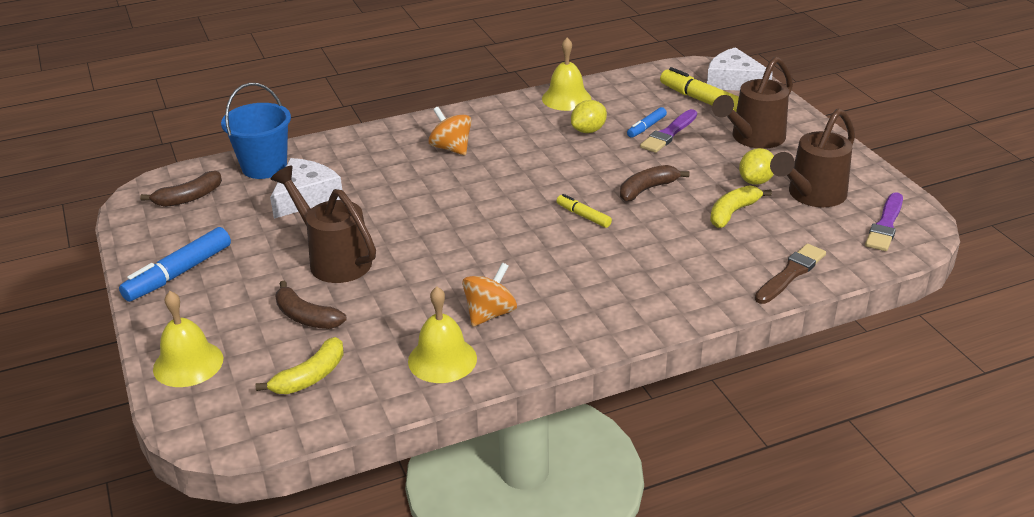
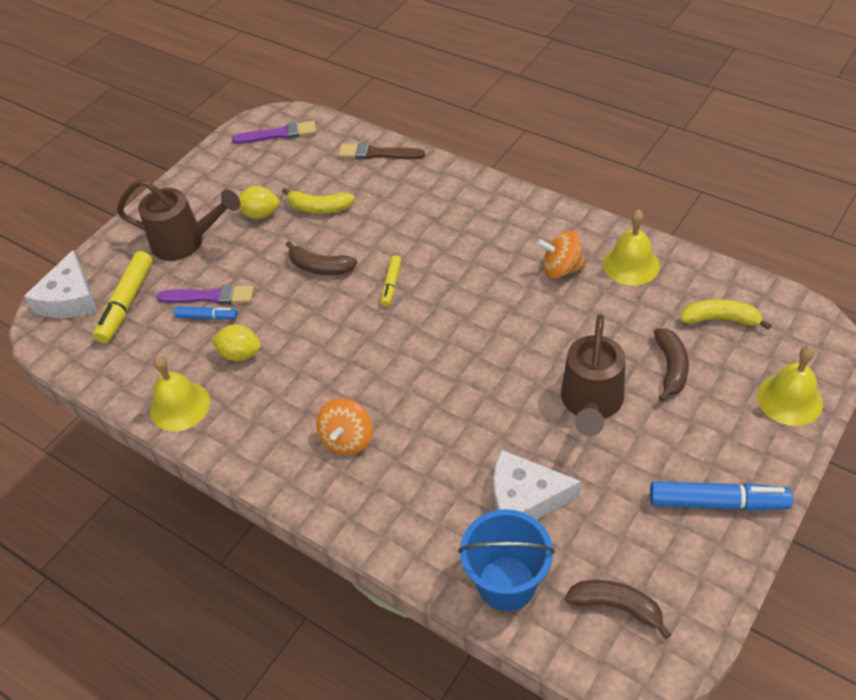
camera: 120 degrees left, 15 degrees up
brown watering can [770,109,855,207] -> none

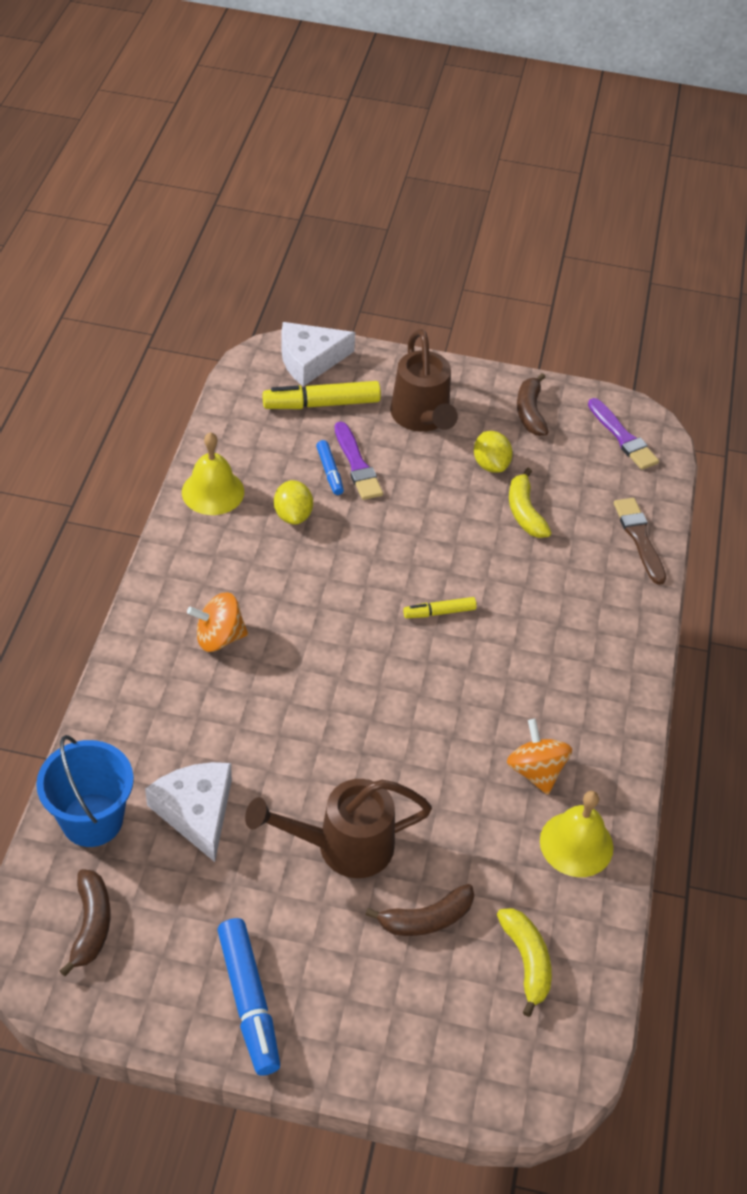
camera: 60 degrees right, 0 degrees up
brown banana [286,241,357,275] -> brown banana moved to [517,373,548,436]
yellow bell [757,346,823,426] -> none

